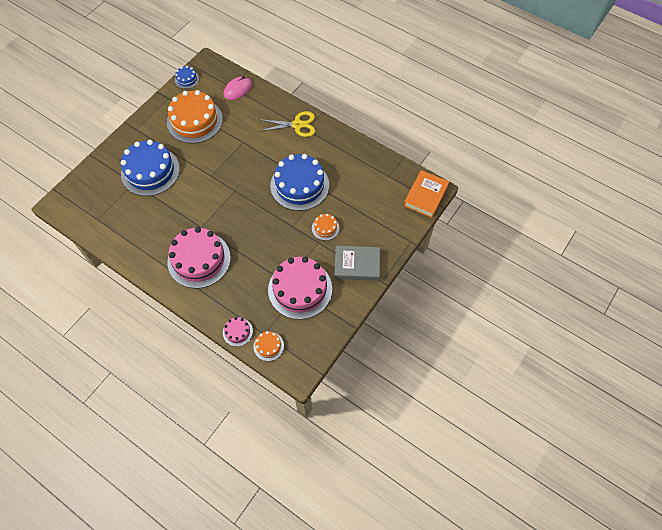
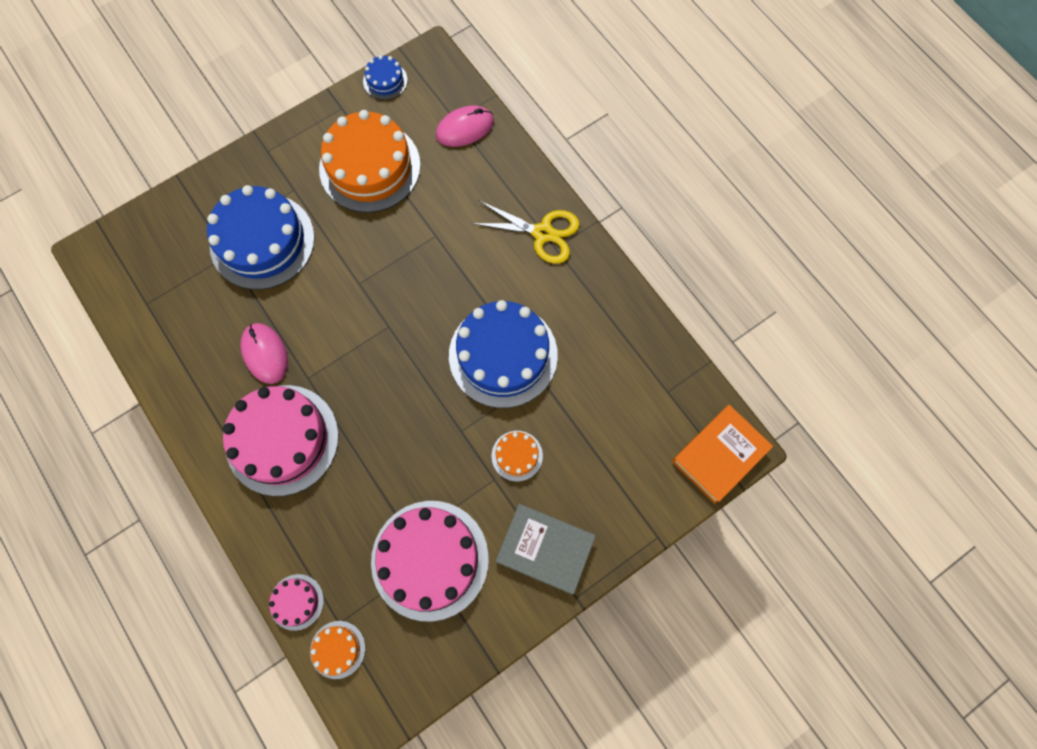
camera: 20 degrees right, 10 degrees up
none -> pink mouse [240,323,288,384]

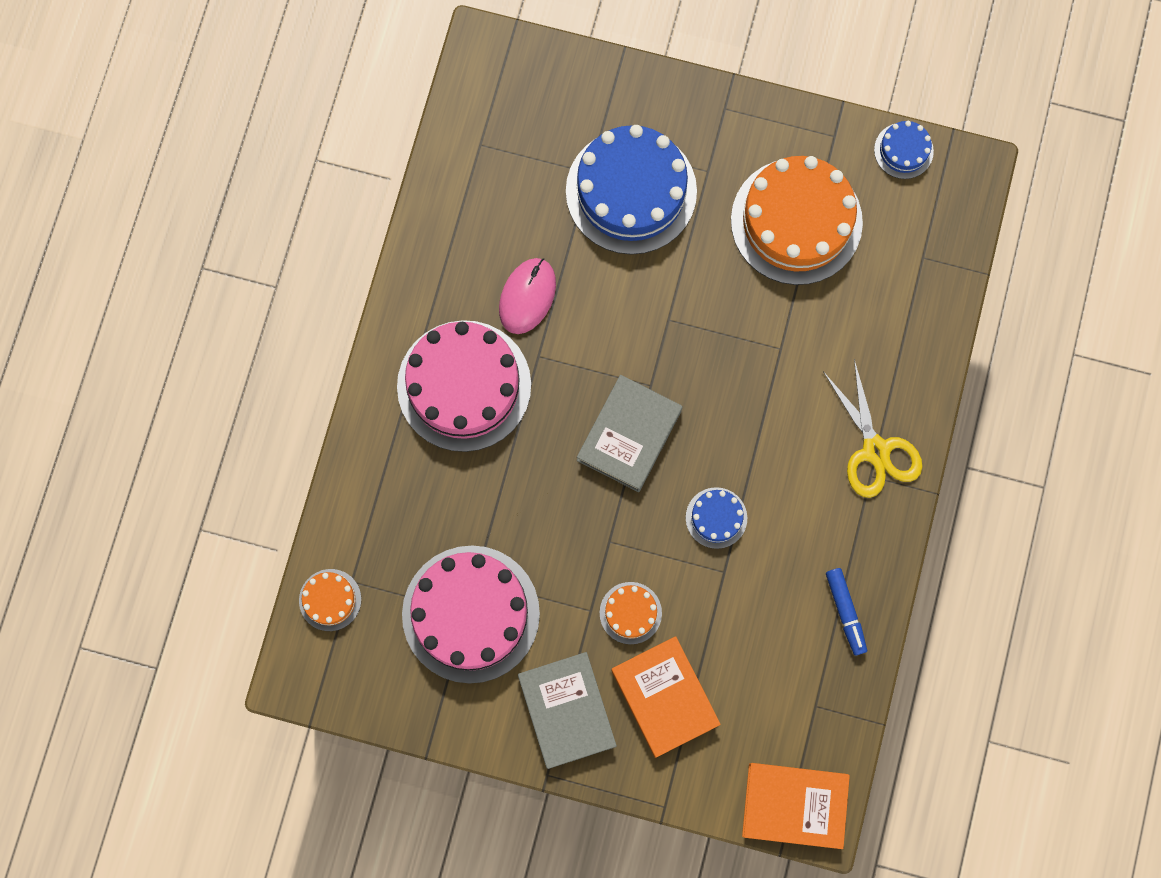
camera: 50 degrees right, 5 degrees up
pink cake [269,574,324,631] -> none
pink mouse [436,106,494,147] -> none
blue cake [449,300,558,408] -> blue cake [686,487,747,549], size x0.45
none -> grey book [577,375,683,492]
none -> orange book [611,636,721,758]
none -> blue marker [826,568,867,656]

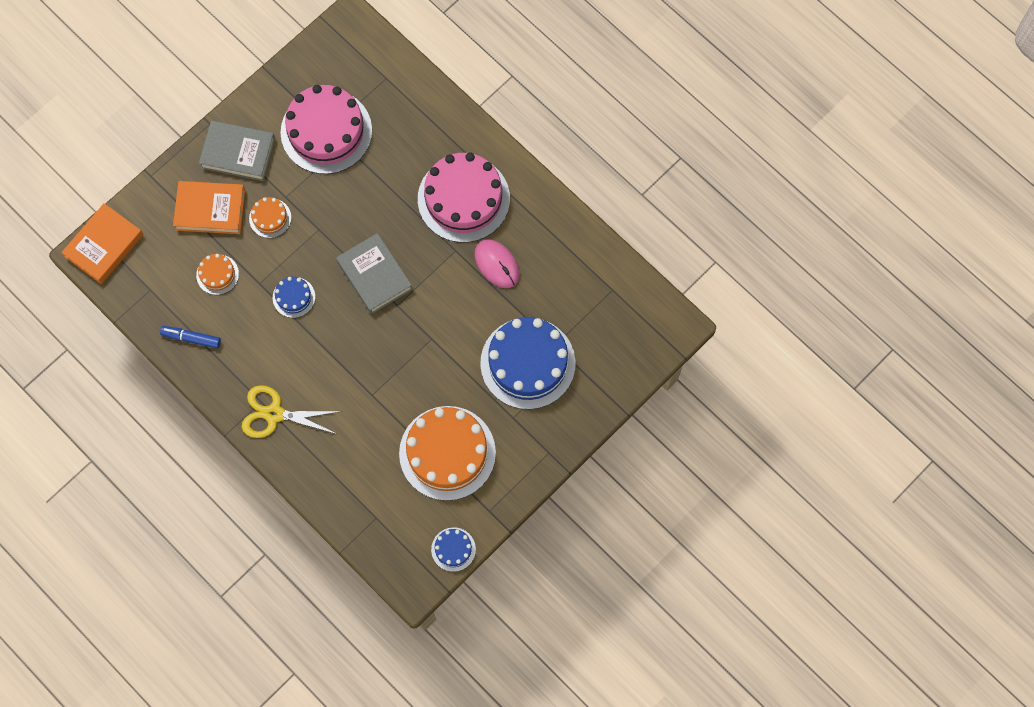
camera: 120 degrees right, 5 degrees down
orange cake [299,569,361,631] -> orange cake moved to [196,254,239,295]

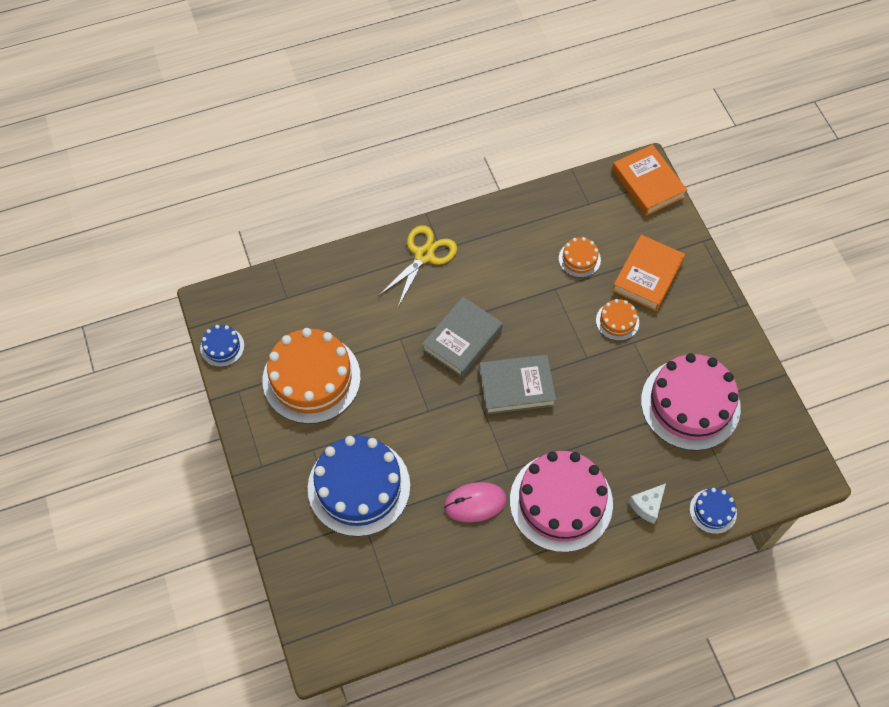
camera: 115 degrees right, 10 degrees down
blue marker [160,326,221,349] -> none
grey book [199,121,275,181] -> grey book moved to [422,297,503,377]
blue cake [273,277,315,318] -> blue cake moved to [690,488,737,534]
none -> white cheese [629,483,666,524]

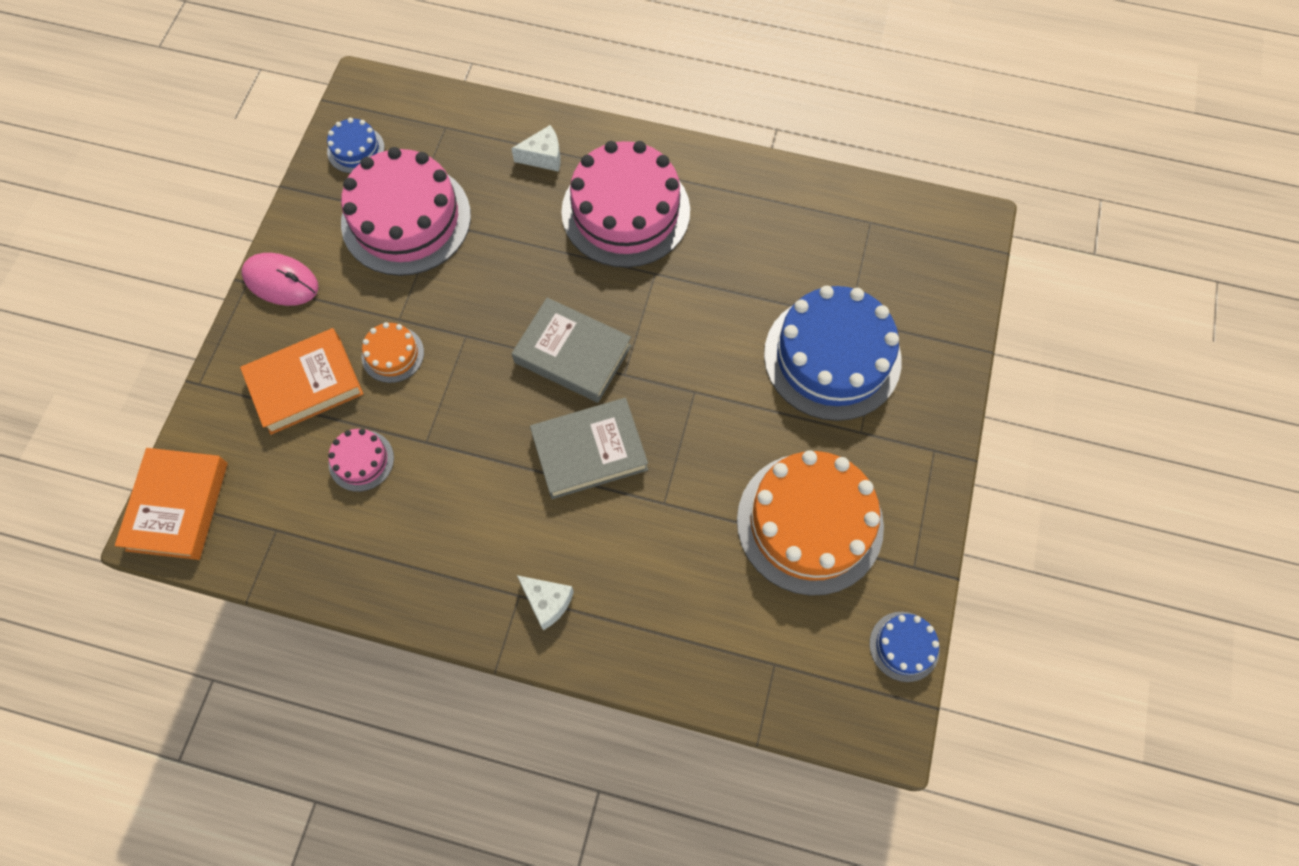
camera: 145 degrees left, 5 degrees up
yellow scissors [378,225,457,307] -> white cheese [517,575,574,630]
pink mouse [444,482,507,522] -> pink mouse moved to [242,253,318,306]
orange cake [559,237,601,278] -> pink cake [328,429,394,492]
blue cake [690,488,737,534] -> blue cake moved to [327,118,385,173]

